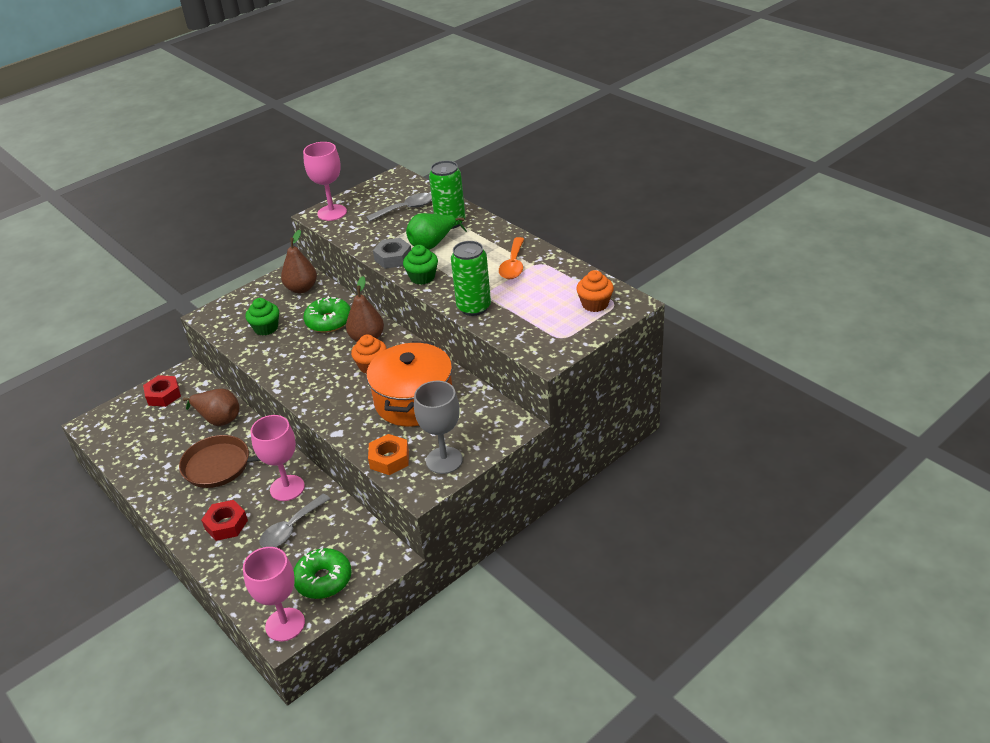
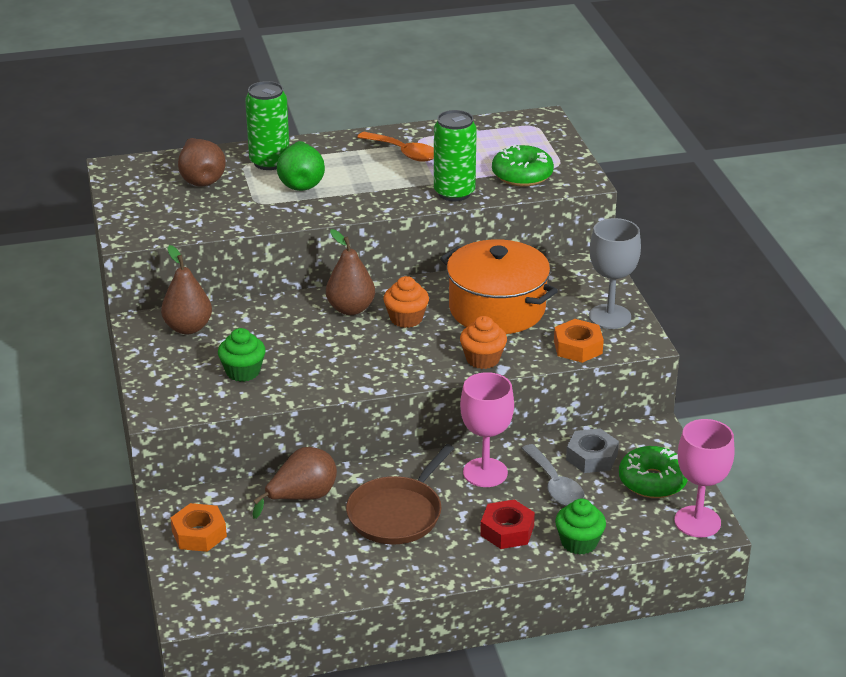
camera: 65 degrees left, 5 degrees down
red nut [143,375,181,407] -> orange nut [171,503,227,552]
pink goblet [303,142,347,221] -> none
green donut [303,296,351,333] -> green donut moved to [492,144,554,187]
grey spoon [366,193,432,222] -> brown pear [178,138,226,186]
grey nut [373,238,411,269] -> grey nut moved to [566,428,619,473]
green cupcake [403,245,438,285] -> green cupcake moved to [555,498,606,555]
orange cupcake [576,270,614,312] -> orange cupcake moved to [460,316,507,369]

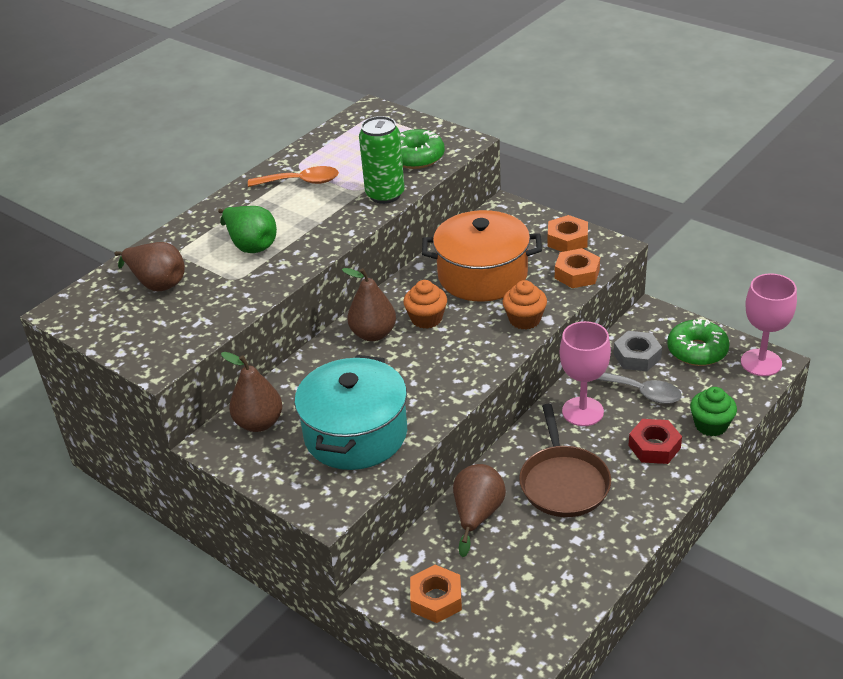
camera: 35 degrees left, 5 degrees up
green cupcake [218,328,266,382] -> turquoise pot [294,355,407,470]
green can [245,81,289,170] -> none
grey goblet [589,218,641,329] -> orange nut [548,215,588,252]

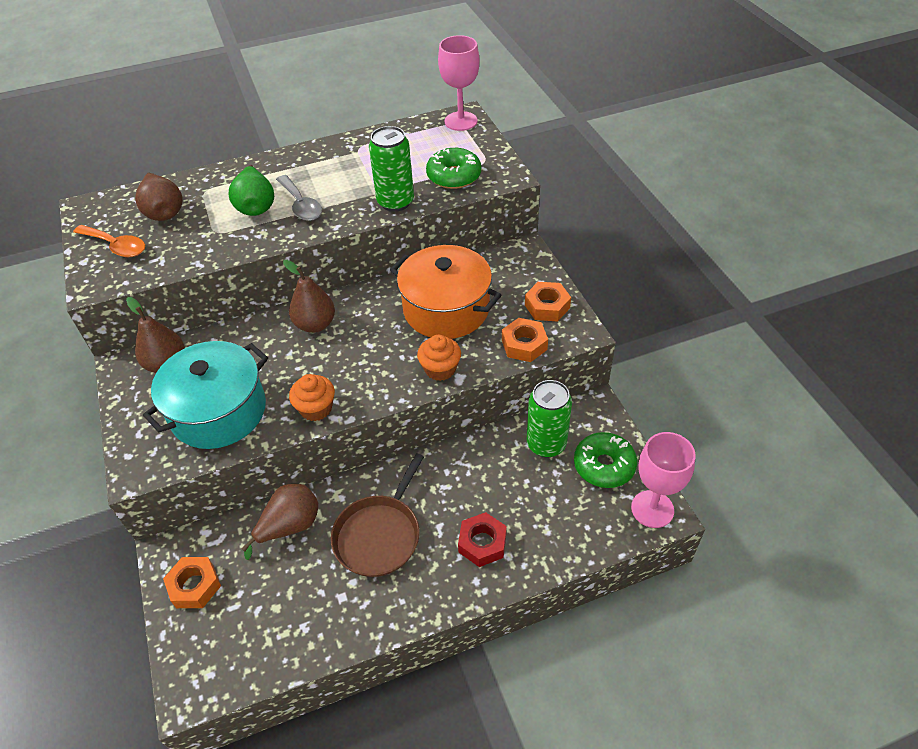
camera: 30 degrees right, 10 degrees up
orange spoon [248,166,339,187] -> orange spoon moved to [73,225,145,257]
orange cupcake [403,280,447,329] -> orange cupcake moved to [289,374,335,421]
pink goblet [560,321,611,426] -> pink goblet moved to [438,35,480,131]
grey spoon [596,372,682,404] -> grey spoon moved to [276,175,322,221]
grey nut [613,331,662,371] -> green can [527,380,572,457]
green cupcake [690,387,737,436] -> none

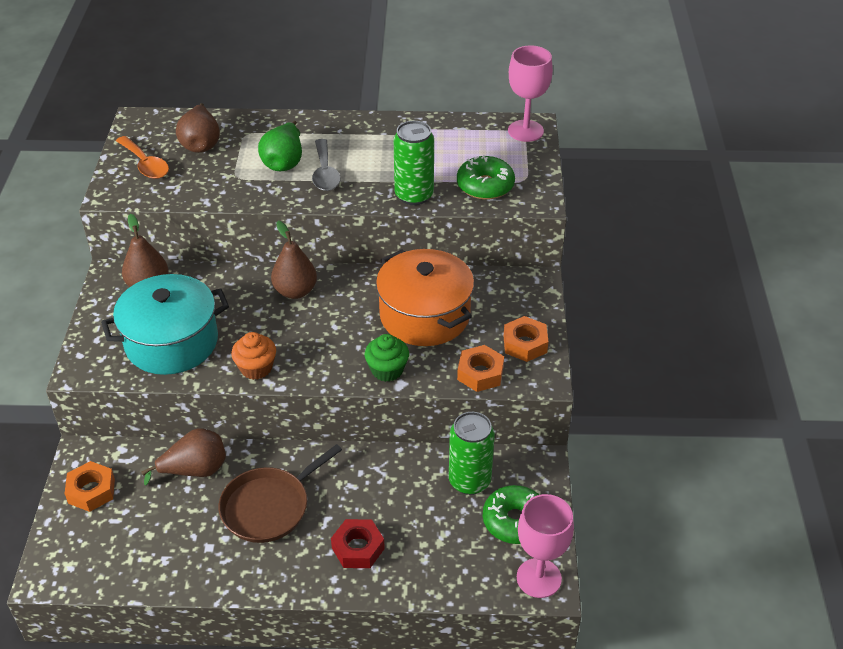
camera: 20 degrees right, 5 degrees down
orange cupcake [417,335,461,381] -> green cupcake [364,334,409,382]

